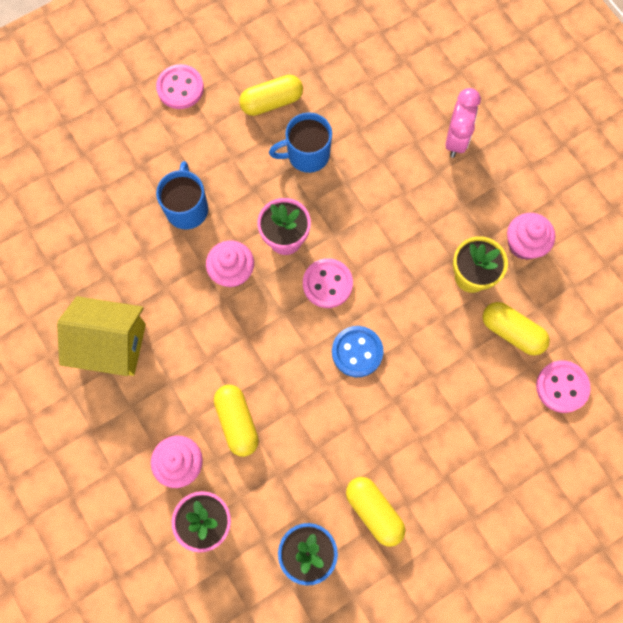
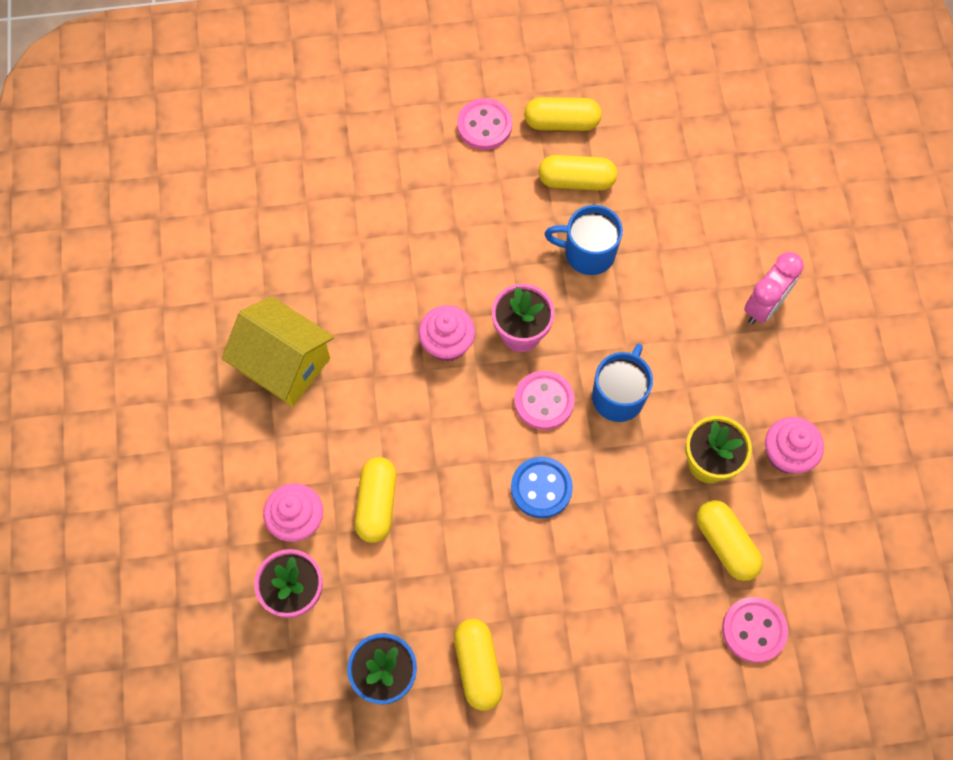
camera: 25 degrees right, 5 degrees down
blue mug [156,161,208,230] -> blue mug moved to [592,343,653,422]
none -> yellow capsule [524,97,602,131]

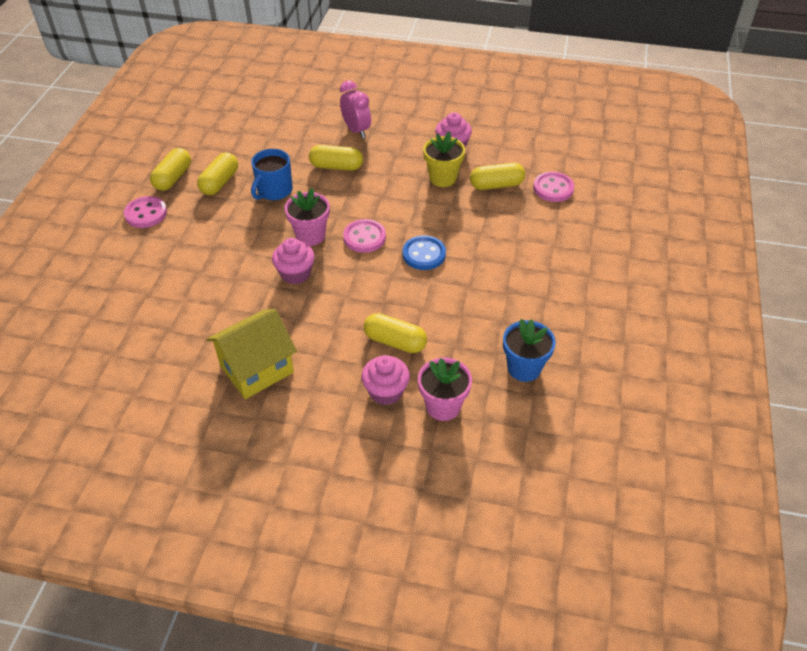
camera: 70 degrees left, 20 degrees down
yellow capsule [454,619,503,711] -> yellow capsule moved to [309,145,363,171]
blue mug [592,343,653,422] -> none

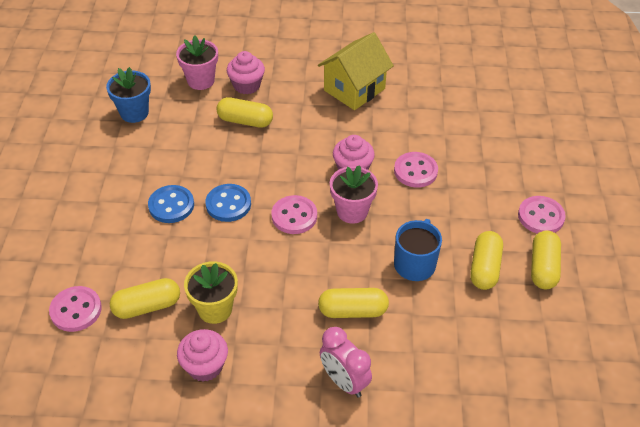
camera: 170 degrees right, 0 degrees up
none -> blue button [148,185,194,223]
none -> pink button [394,152,438,188]

